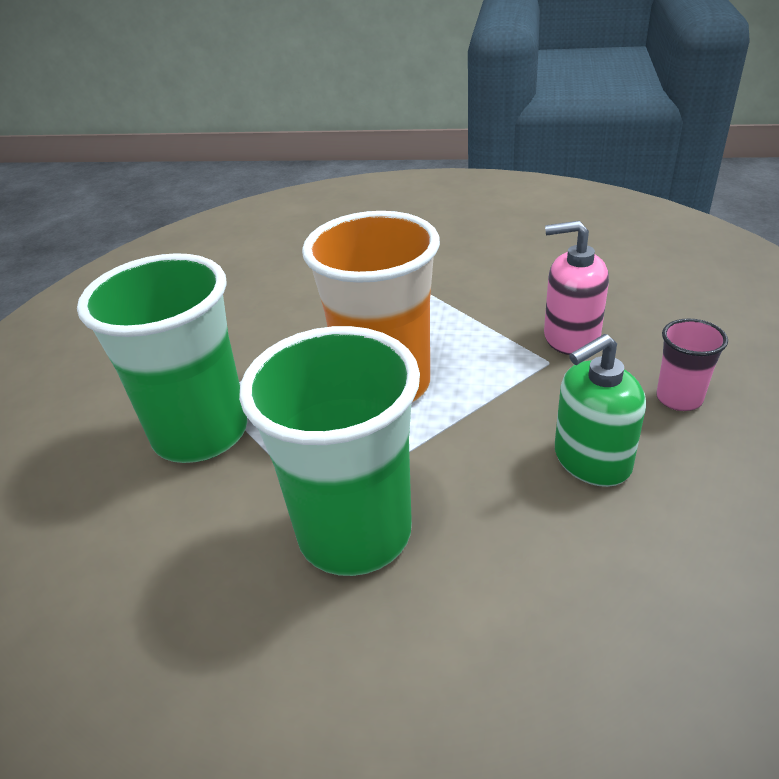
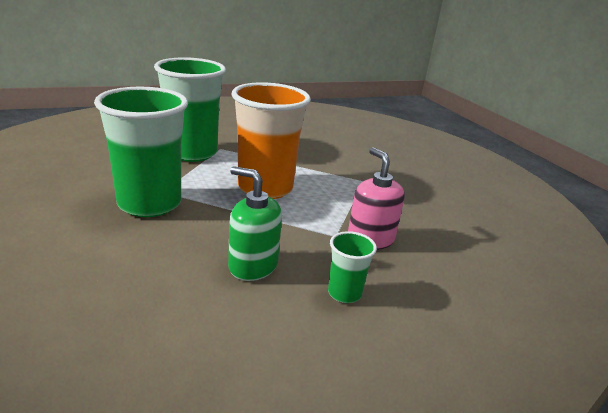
camera: 50 degrees right, 10 degrees down
pink cup [656,318,728,411] -> green cup [328,231,377,303]

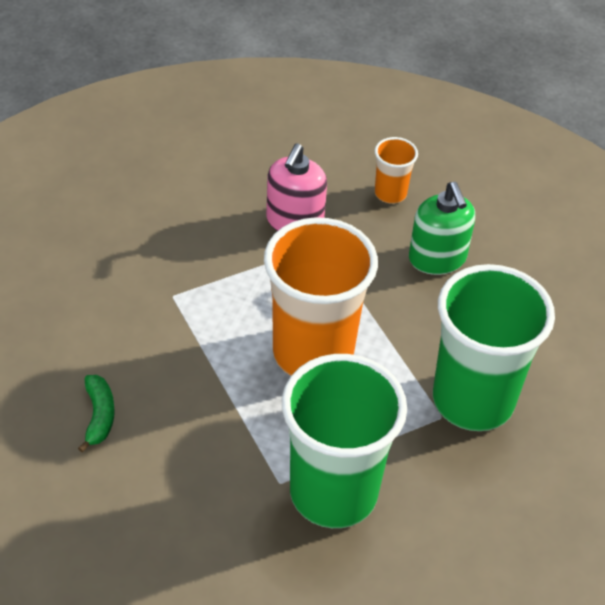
camera: 135 degrees left, 20 degrees up
green cup [328,231,377,303] -> orange cup [375,137,418,204]
none -> green banana [78,375,115,452]

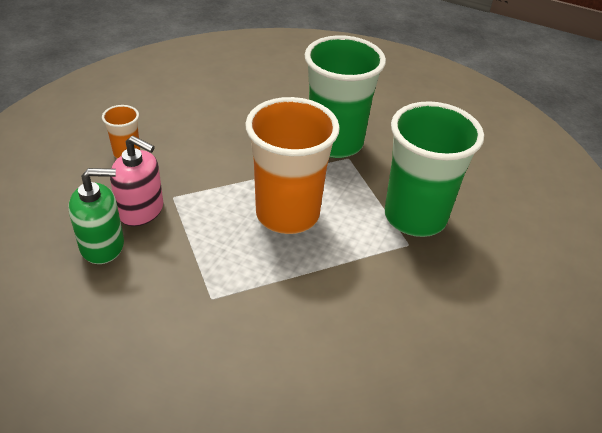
camera: 85 degrees left, 5 degrees down
green banana [78,375,115,452] -> none
green soap dispenser [409,182,475,275] -> green soap dispenser moved to [68,168,124,264]

